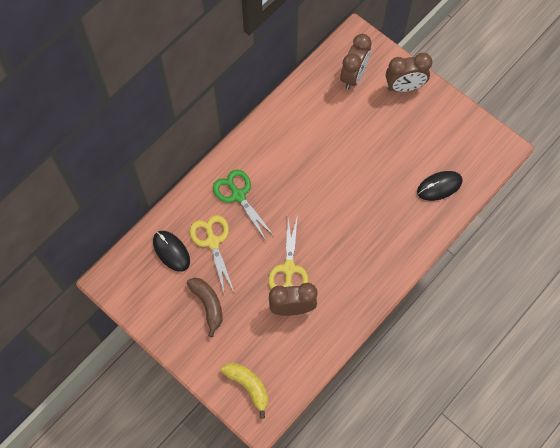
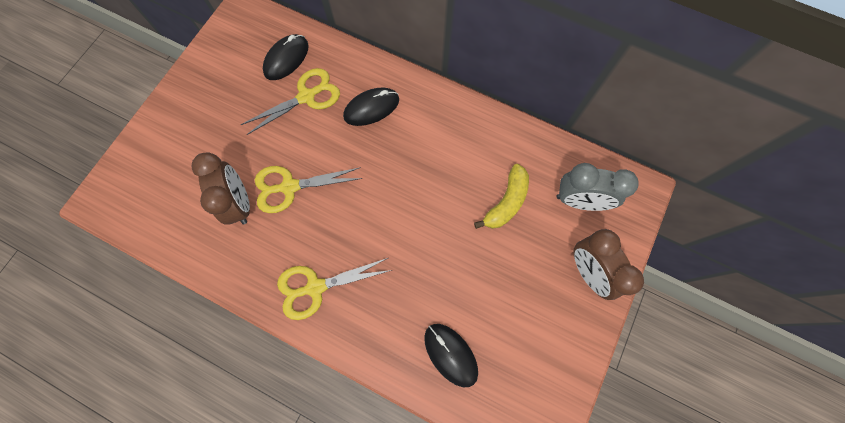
camera: 75 degrees right, 5 degrees up
brown banana [187,277,222,337] -> none
green scissors [213,170,275,241] -> black mouse [343,87,399,126]
yellow banana [221,363,269,419] -> yellow banana moved to [474,164,529,229]
brown clock [340,34,372,89] -> grey clock [557,163,639,211]
none -> yellow scissors [277,258,392,320]

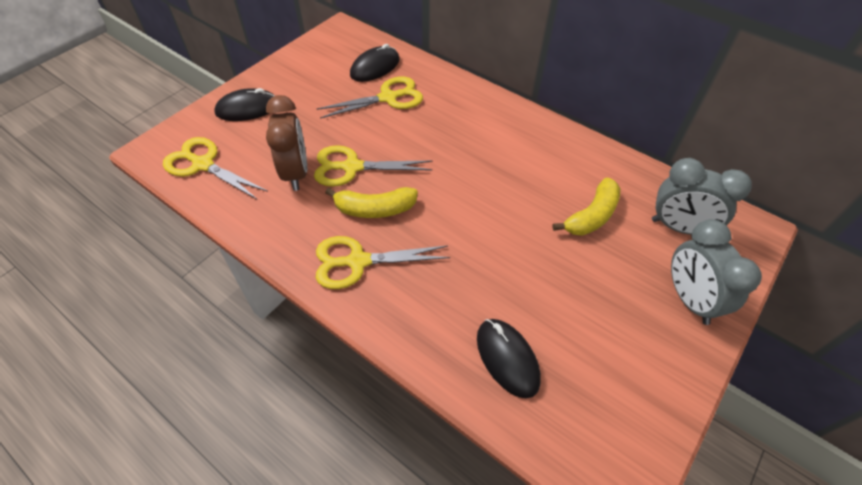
camera: 10 degrees right, 20 degrees down
black mouse [343,87,399,126] -> black mouse moved to [214,88,275,121]
brown clock [573,229,644,300] -> grey clock [671,219,762,325]
none -> yellow scissors [163,137,268,200]
none -> yellow banana [325,187,418,218]

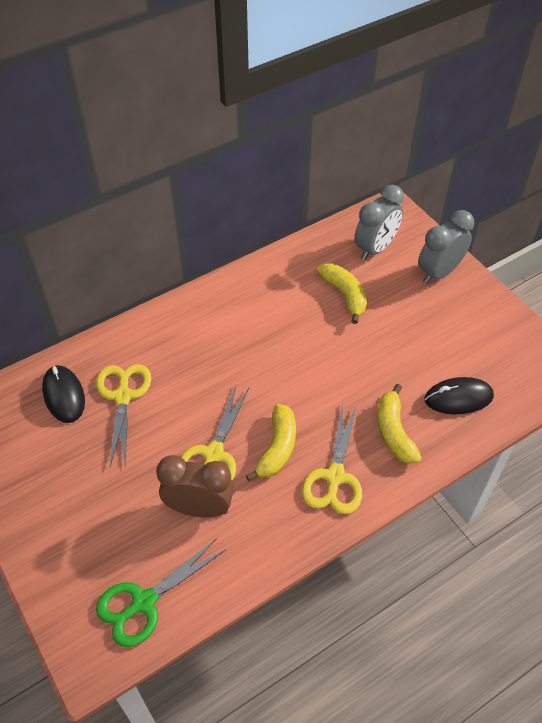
camera: 70 degrees left, 0 degrees up
yellow scissors [163,137,268,200] -> green scissors [96,538,225,647]
black mouse [214,88,275,121] -> none
grey clock [671,219,762,325] -> grey clock turned 135 degrees clockwise [418,210,474,284]
none -> yellow banana [377,384,422,464]

